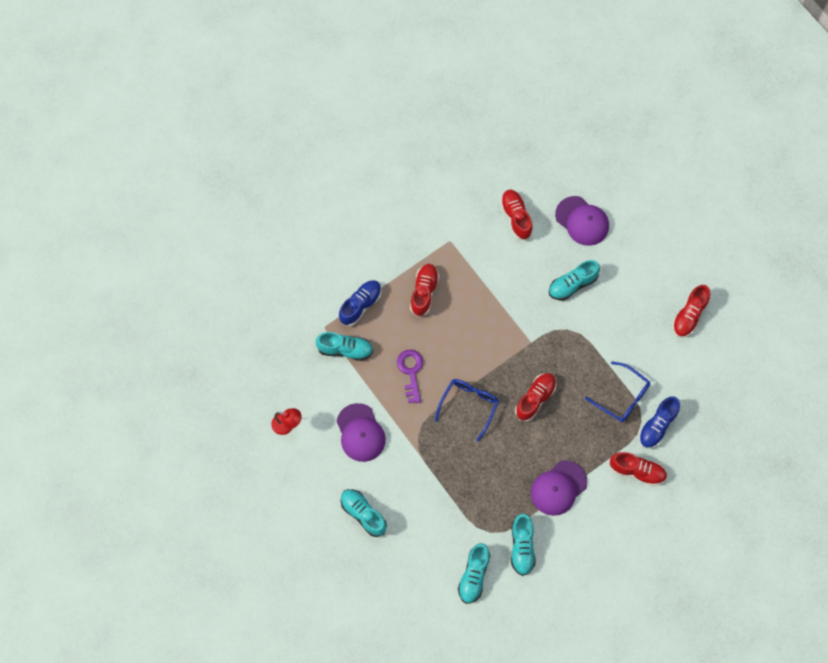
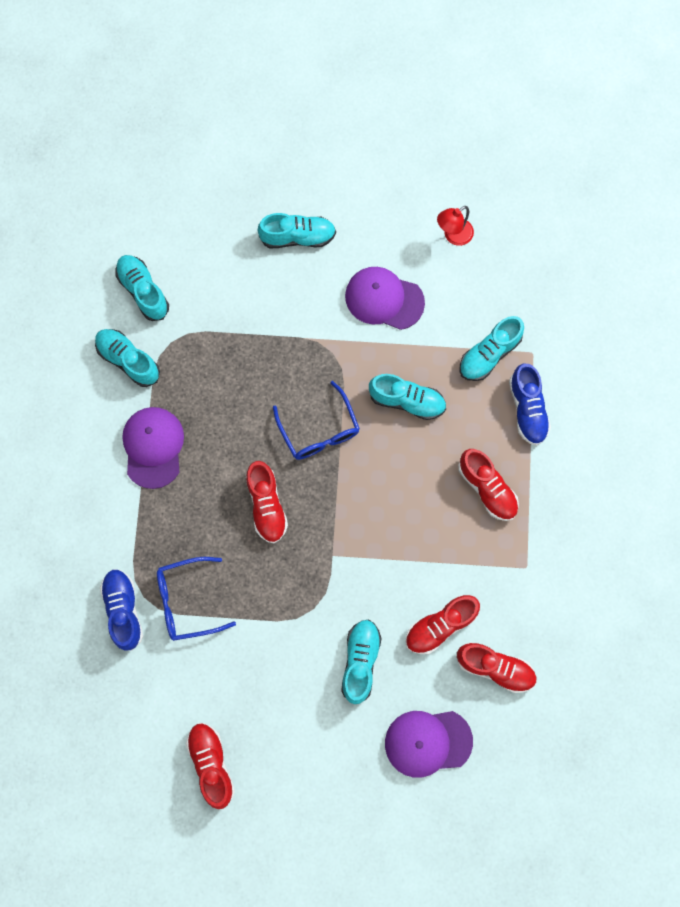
camera: 130 degrees right, 5 degrees up
purple key [397,350,423,403] -> turquoise shoe [369,374,446,420]
red shoe [609,452,667,486] -> red shoe moved to [405,595,480,654]

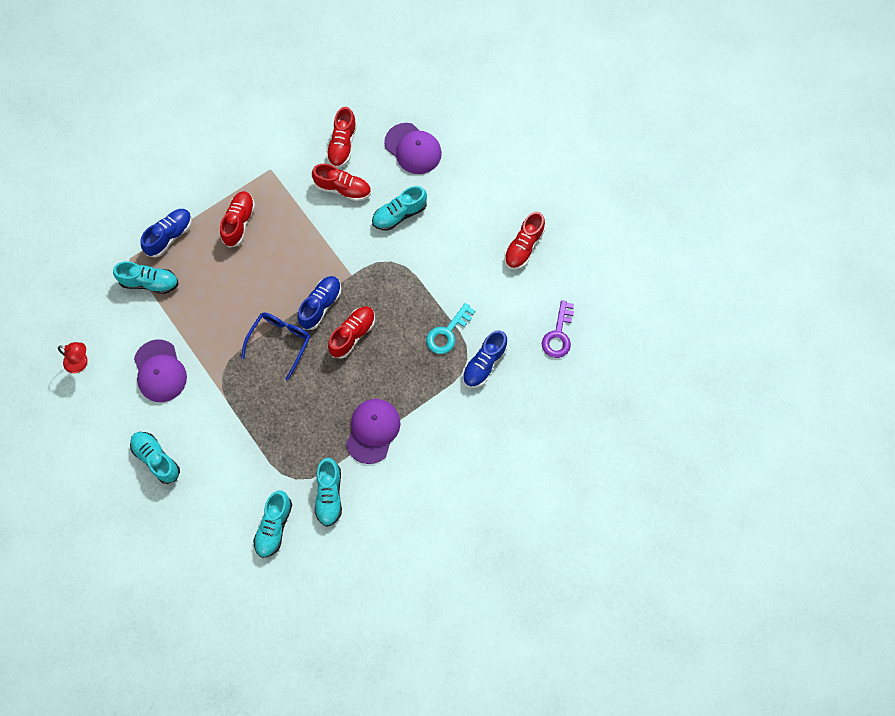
camera: 130 degrees left, 5 degrees down
purple cap [122,407,184,489] -> purple cap turned 150 degrees clockwise [346,399,401,464]
blue glasses [157,557,236,641] -> turquoise key [426,303,475,354]
turquoise shoe [369,374,446,420] -> none
red shoe [456,642,536,693] -> red shoe turned 150 degrees counterclockwise [326,107,357,168]
none -> blue shoe [298,276,341,330]
none -> purple key [542,300,574,358]

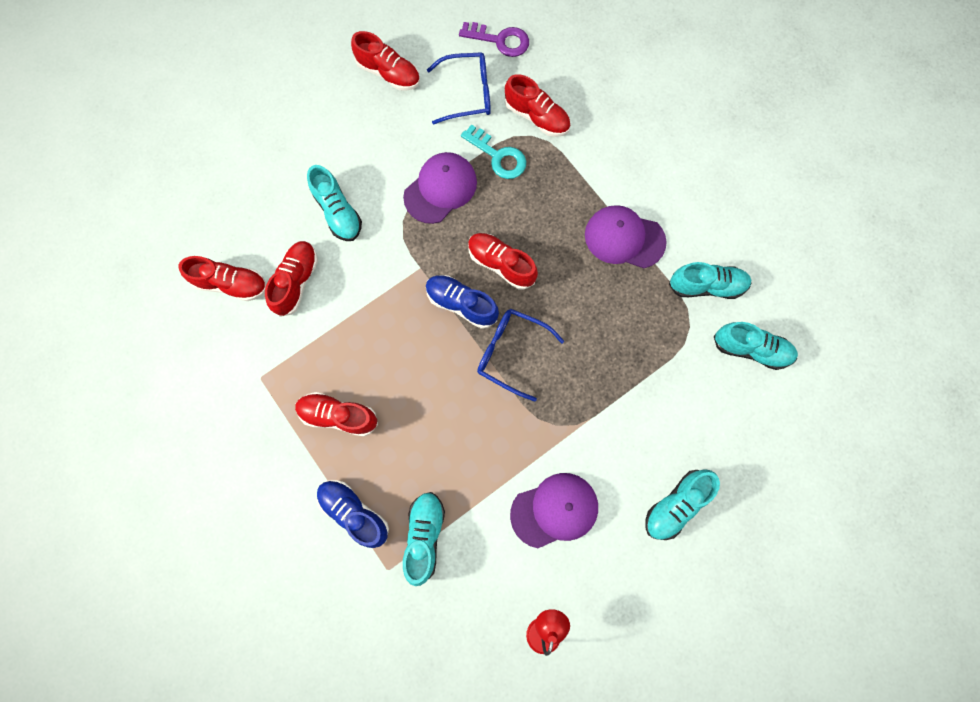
camera: 90 degrees left, 5 degrees up
purple cap [384,123,442,174] -> purple cap moved to [403,152,477,224]
blue shoe [462,330,508,388] -> red shoe [505,74,570,137]
none -> blue glasses [427,52,491,124]

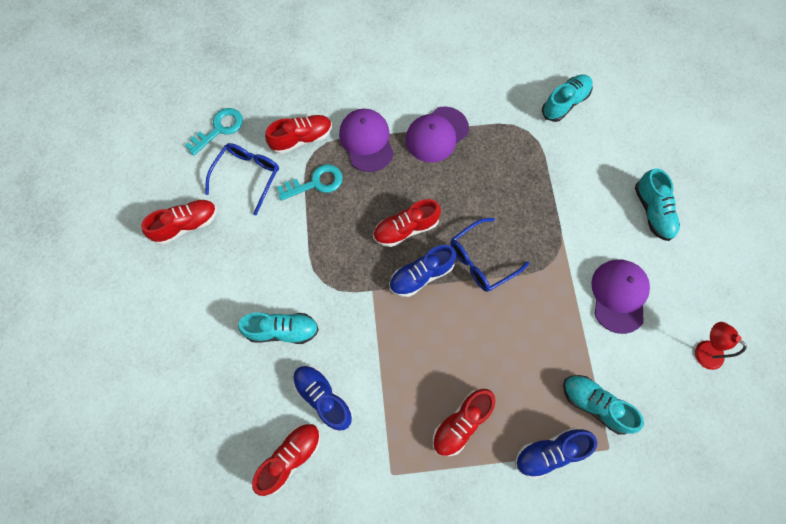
camera: 60 degrees left, 5 degrees down
red shoe [265,241,318,317] -> blue shoe [293,365,353,431]
purple cap [403,152,477,224] -> purple cap moved to [339,108,394,172]
purple key [459,22,529,57] -> turquoise key [185,108,243,156]
turquoise shoe [669,262,751,299] -> none

